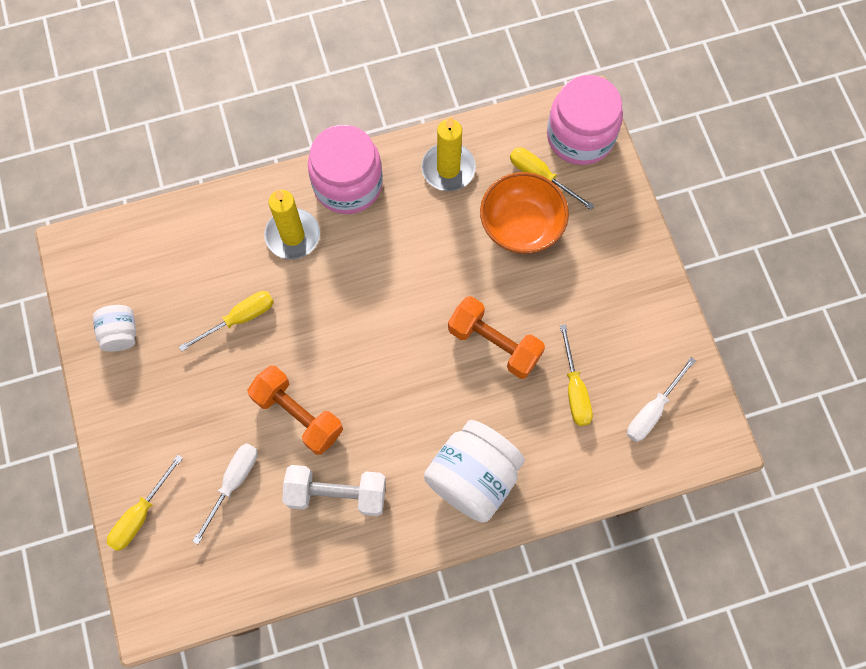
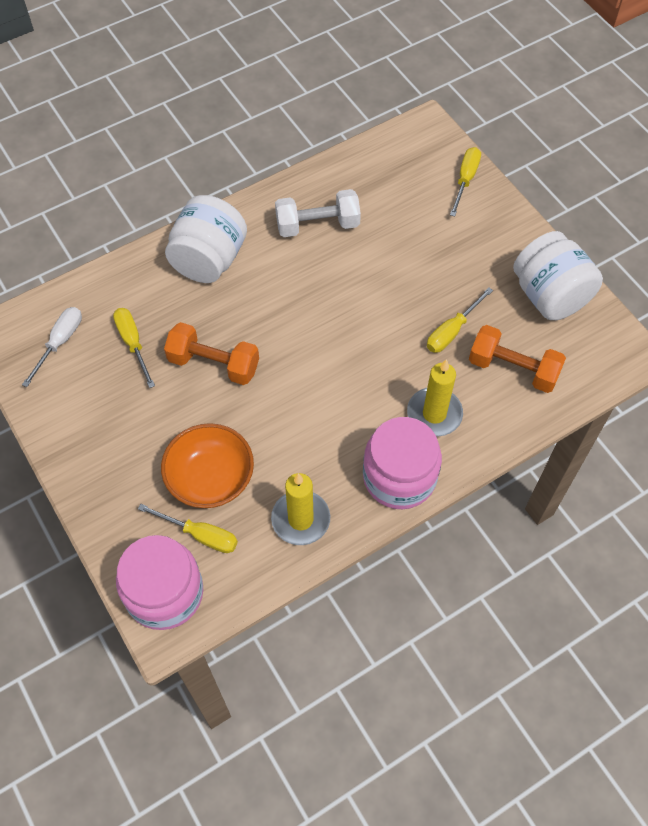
camera: 165 degrees right, 10 degrees down
white jar [93,305,136,352] -> white jar [513,231,603,320], size x1.91
white screwdriver [193,443,258,544] -> none
orange dumbbell [247,365,343,455] -> orange dumbbell moved to [469,325,566,393]

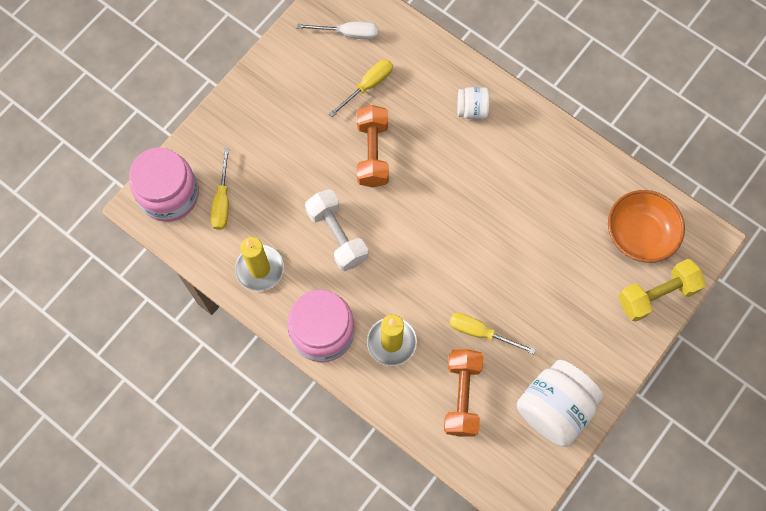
camera: 70 degrees right, 10 degrees up
orange bowl [161,423,254,508] -> orange bowl moved to [608,190,685,263]
white jar [165,195,247,283] -> white jar [457,87,490,119], size x0.52
white dumbbell [275,189,361,237] -> white dumbbell moved to [305,189,368,271]
yellow screwdriver [450,147,481,217] -> yellow dumbbell [618,259,706,322]

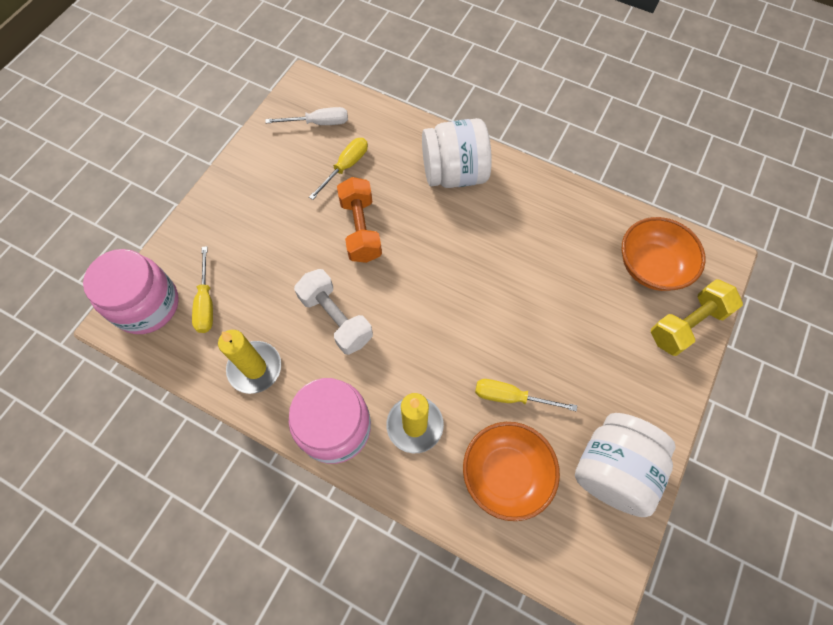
camera: 10 degrees left, 5 degrees down
orange dumbbell [444,349,483,437] -> orange bowl [463,422,560,521]
white jar [457,87,490,119] -> white jar [422,118,492,188], size x1.91

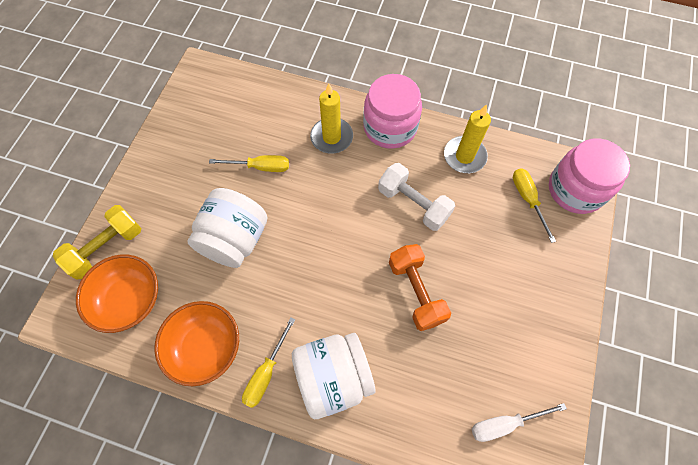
camera: 170 degrees right, 0 degrees up
yellow screwdriver [309,138,368,200] -> yellow screwdriver moved to [242,317,296,408]
orange bowl [463,422,560,521] -> orange bowl moved to [154,301,239,386]
white jar [575,413,676,517] -> white jar moved to [188,188,268,268]

